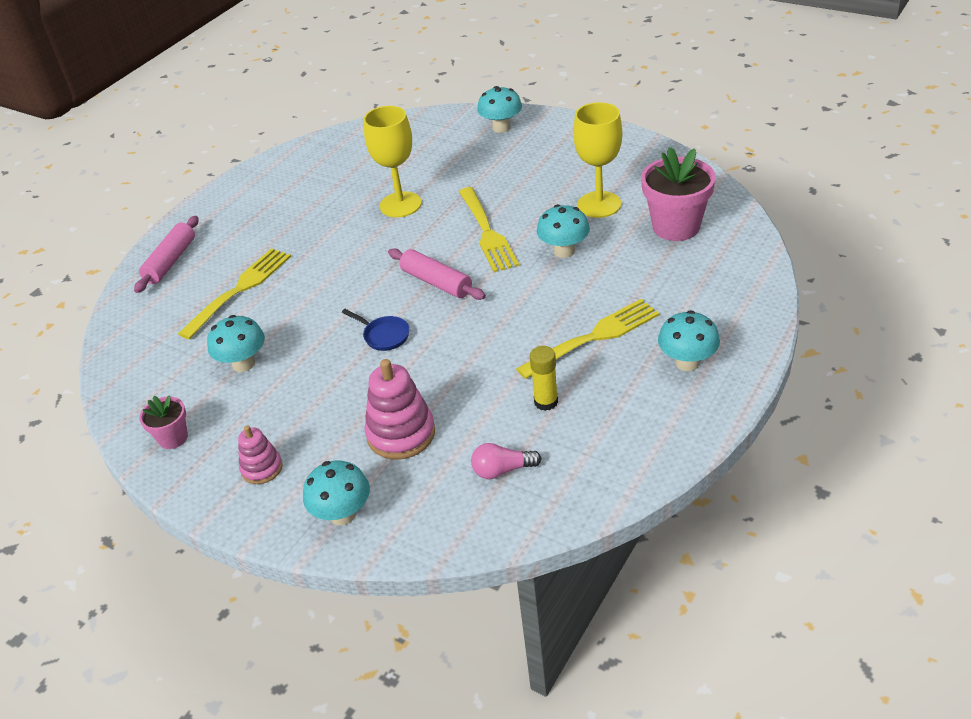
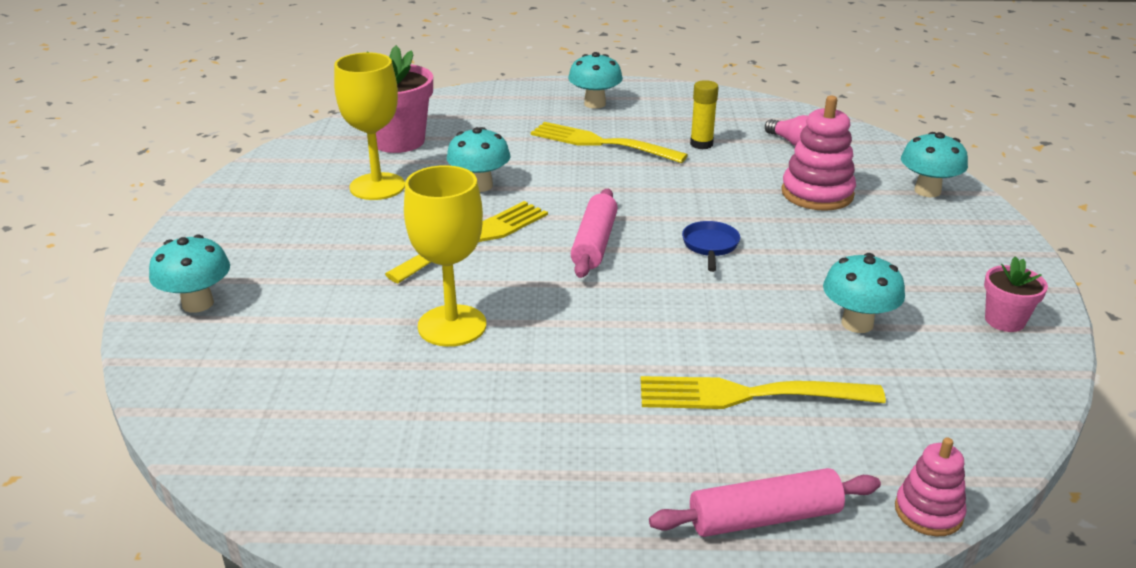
camera: 125 degrees left, 10 degrees down
pink stacking toy [238,426,283,484] -> pink stacking toy moved to [895,437,967,536]

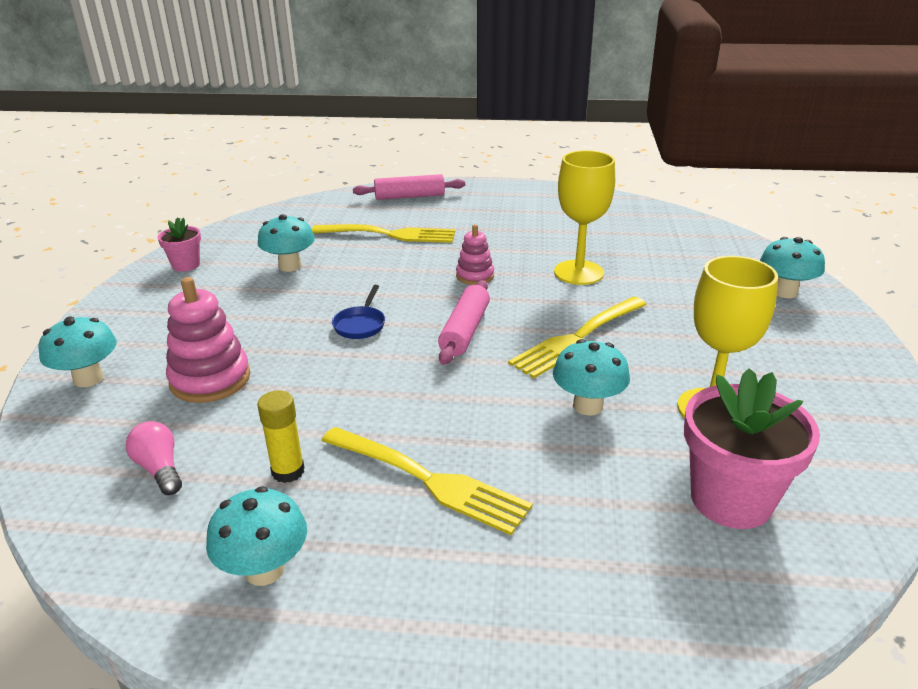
camera: 175 degrees left, 0 degrees up
turquoise mushroom [568,52,623,109] -> turquoise mushroom moved to [206,486,307,586]
pink stacking toy [895,437,967,536] -> pink stacking toy moved to [456,224,494,285]

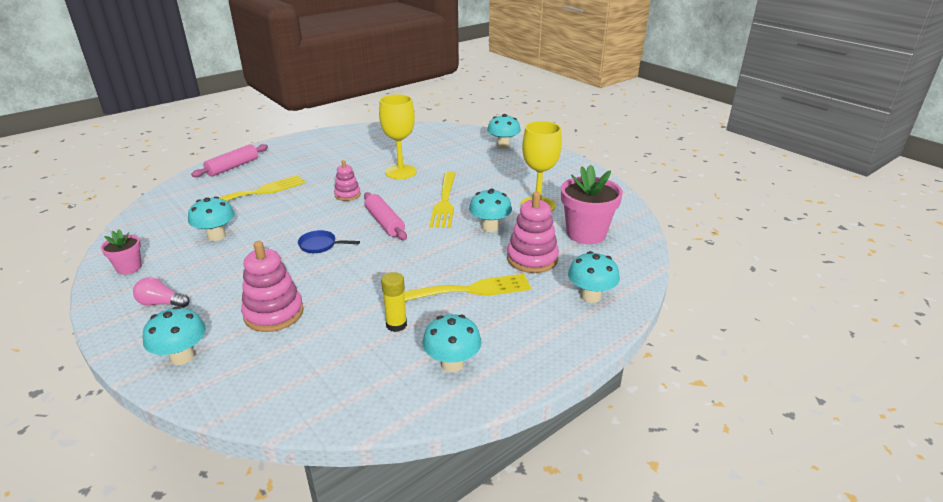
camera: 45 degrees left, 0 degrees up
pink light bulb [126,421,182,495] -> pink light bulb moved to [133,277,190,308]
blue pan [332,285,385,339] -> blue pan turned 135 degrees clockwise [298,230,360,253]
none -> pink stacking toy [507,192,559,273]
none -> turquoise mushroom [568,251,620,303]

